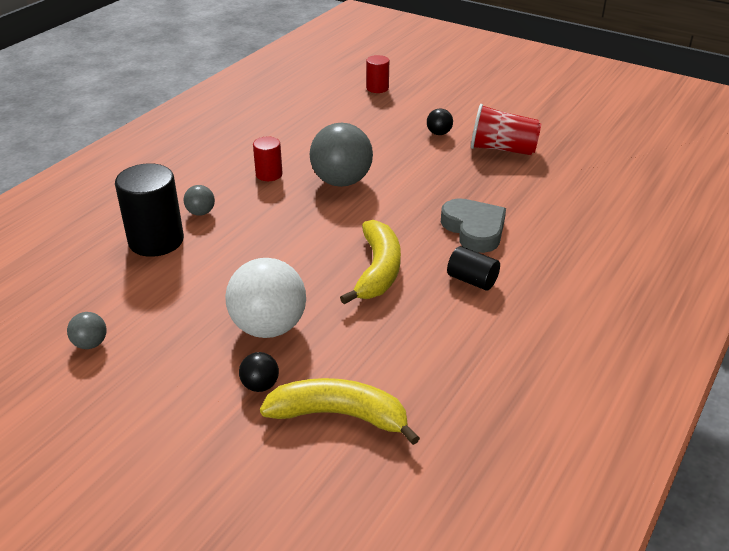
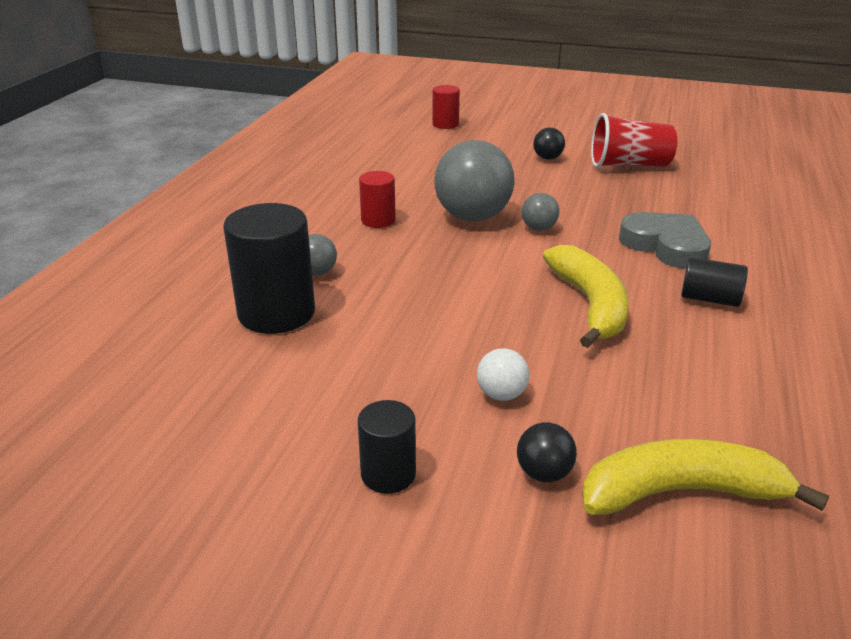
camera: 15 degrees left, 5 degrees down
grey ball [67,312,107,349] -> grey ball moved to [521,193,559,231]
white ball [225,258,306,338] -> white ball [477,348,529,401], size x0.46
none -> black cylinder [358,400,416,494]

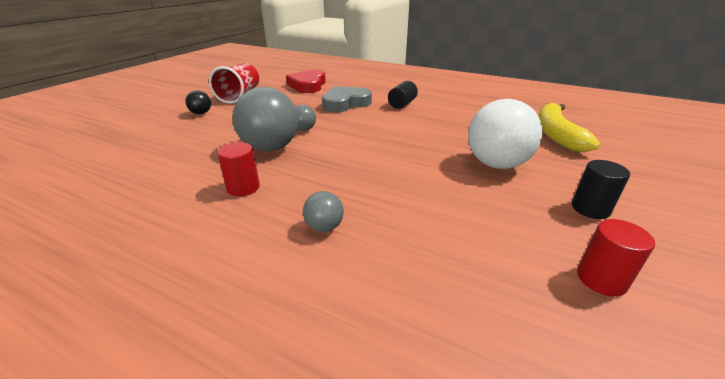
camera: 80 degrees left, 0 degrees up
black cylinder [223,203,315,334] -> none
red cylinder [432,85,460,129] -> red cylinder moved to [577,219,655,297]
white ball [477,348,529,401] -> white ball [468,99,542,169], size x2.16
black ball [517,422,577,482] -> none
yellow banana [543,245,629,348] -> none
none -> red heart [286,70,326,93]

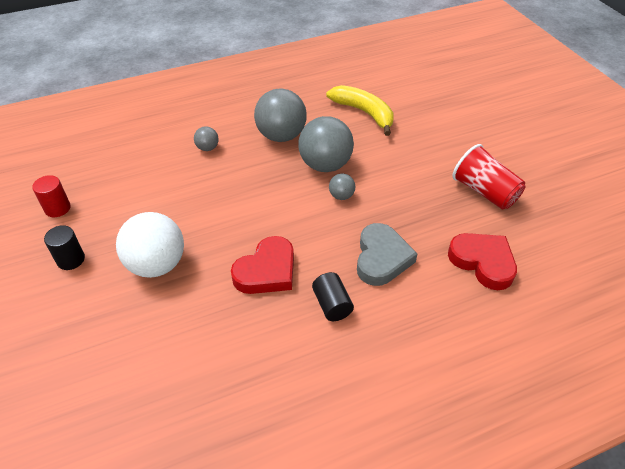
camera: 130 degrees right, 15 degrees up
black ball [185,90,211,114] -> none
red cylinder [217,142,260,196] -> grey ball [254,88,307,142]
yellow banana [539,103,600,152] -> yellow banana moved to [326,85,394,136]
none -> red heart [231,236,294,294]

